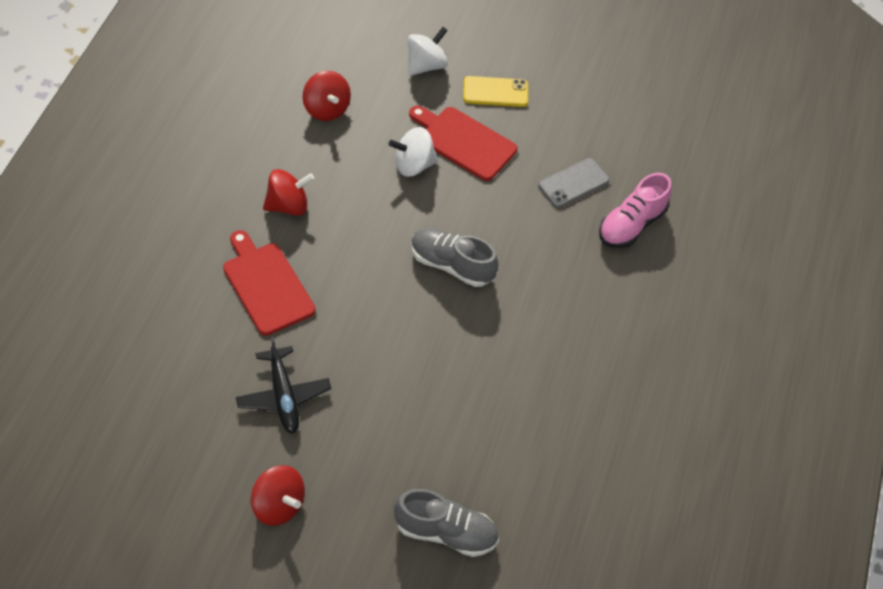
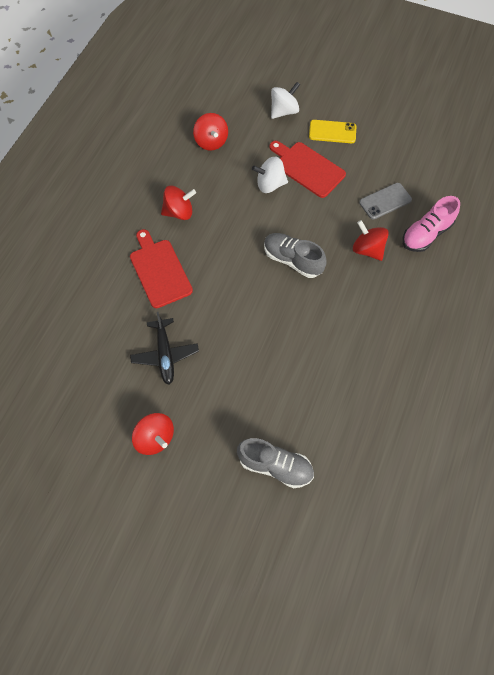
camera: 10 degrees right, 10 degrees up
none -> red spinning top [353,220,389,261]

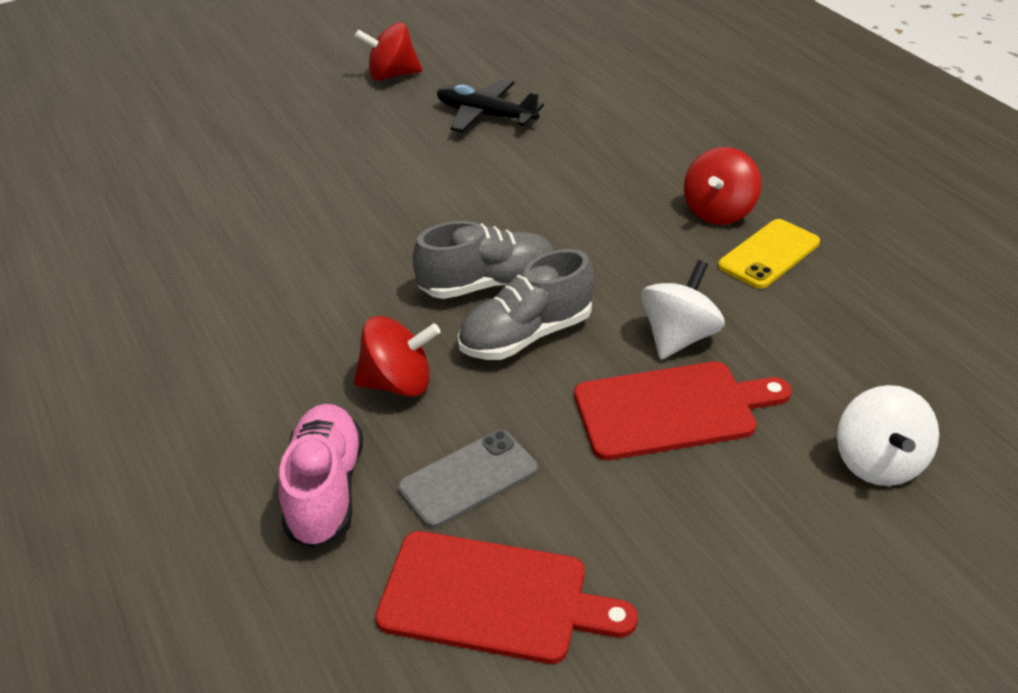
camera: 130 degrees right, 25 degrees down
red cutting board [130,229,193,308] -> red cutting board moved to [375,531,638,664]
red spinning top [193,113,228,151] -> none
grey shoe [237,438,314,488] -> grey shoe moved to [458,249,594,360]
yellow phone [309,120,356,143] -> yellow phone moved to [718,219,820,289]
grey phone [359,183,412,220] -> grey phone turned 45 degrees clockwise [398,430,538,528]

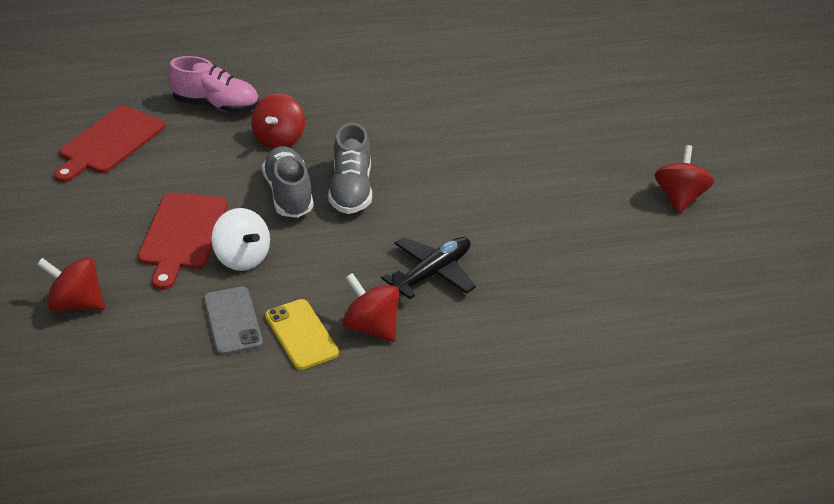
camera: 105 degrees right, 0 degrees up
grey phone [398,430,538,528] -> grey phone moved to [204,286,263,355]
black plane [437,79,544,133] -> black plane moved to [381,237,476,299]
white spinning top [837,385,939,486] -> red spinning top [37,257,105,312]

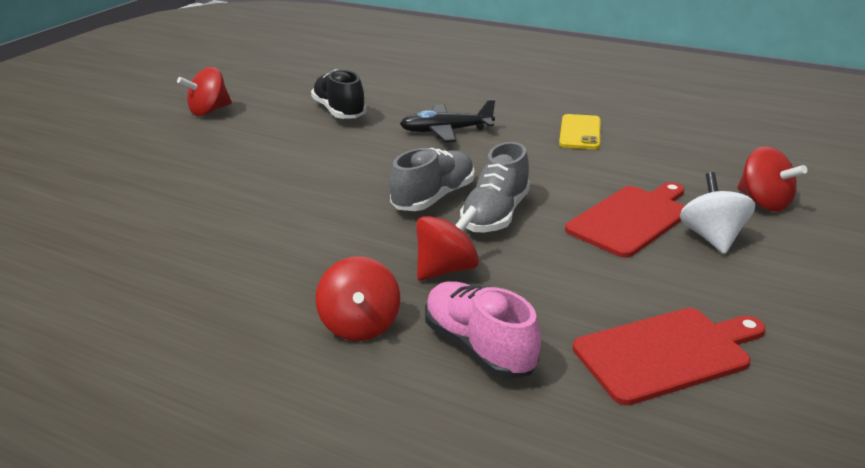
camera: 140 degrees left, 10 degrees down
grey phone [204,286,263,355] -> none
white spinning top [211,208,270,271] -> white spinning top moved to [680,172,755,254]
red spinning top [343,273,399,342] -> red spinning top moved to [316,256,400,341]
none -> black shoe [311,69,367,119]

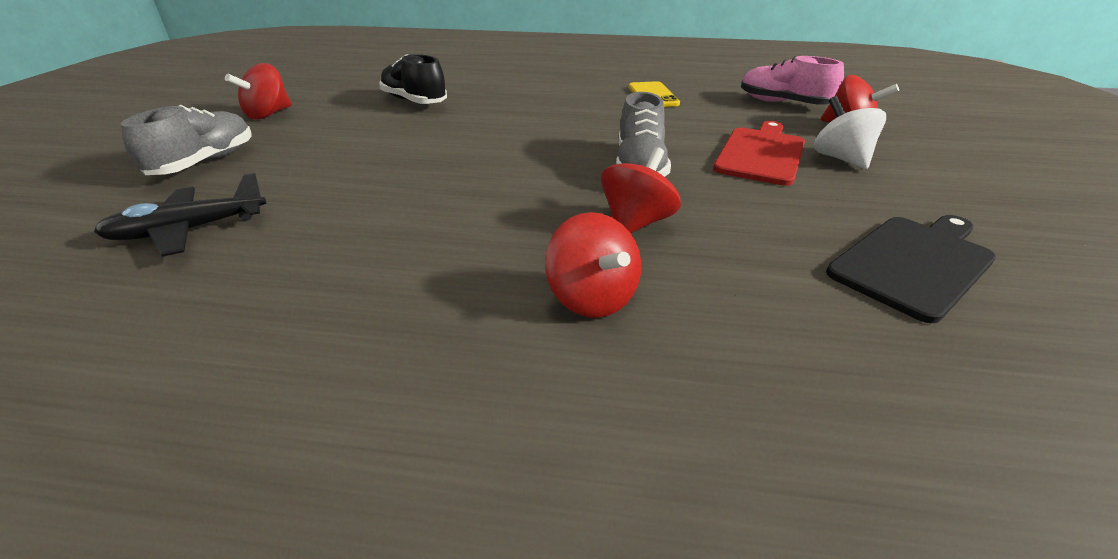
camera: 20 degrees left, 5 degrees up
grey shoe [389,148,475,211] -> grey shoe moved to [121,105,251,175]
black plane [400,99,495,142] -> black plane moved to [94,172,266,257]
pink shoe [425,281,541,379] -> pink shoe moved to [741,56,844,105]
red cutting board [573,308,766,405] -> black cutting board [826,215,996,323]

